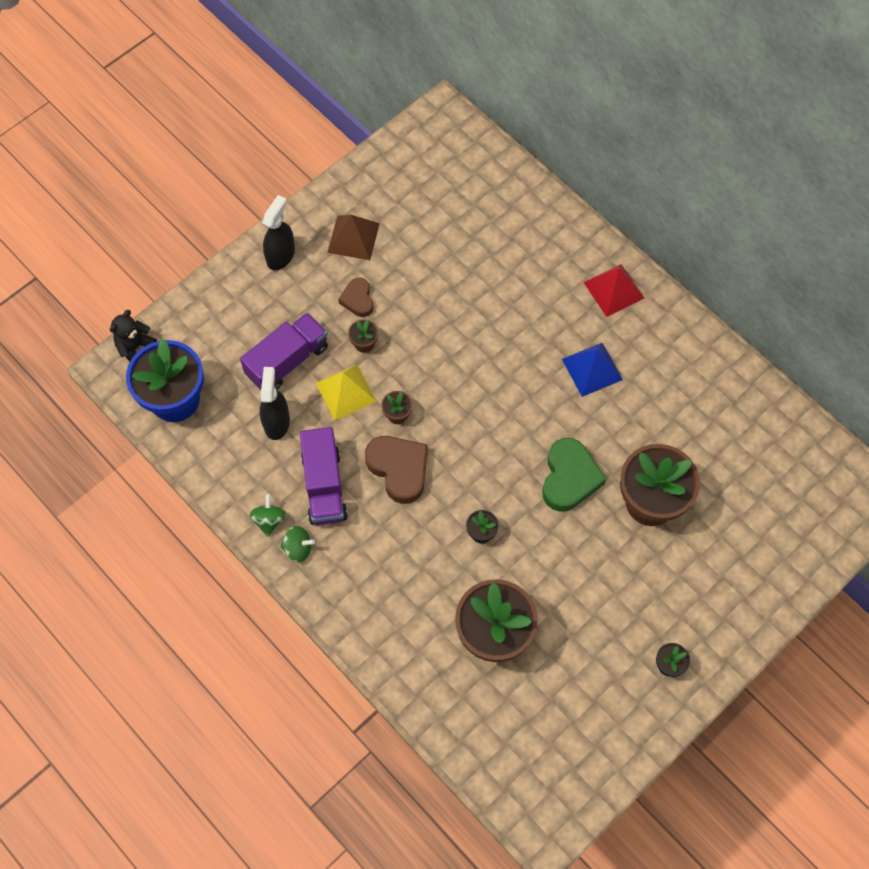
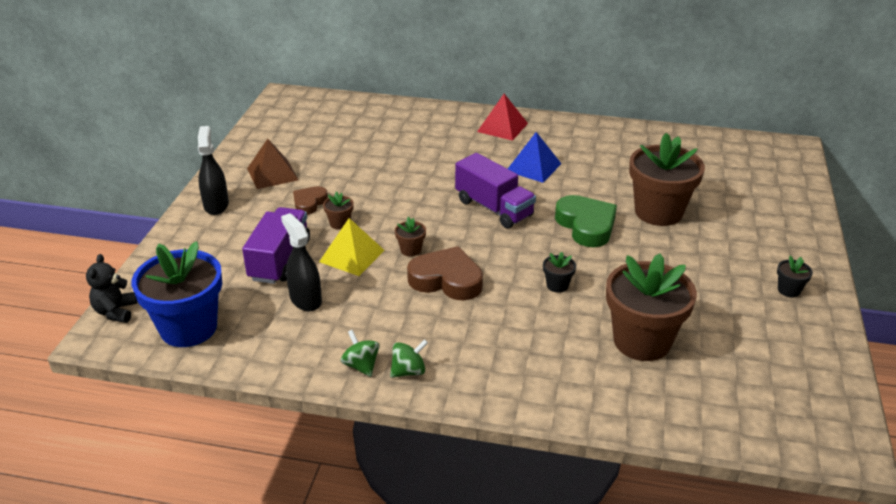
camera: 35 degrees left, 30 degrees down
purple truck [300,427,348,525] -> purple truck moved to [455,153,536,229]
brown heart [338,278,373,317] -> brown heart turned 75 degrees clockwise [293,186,328,215]

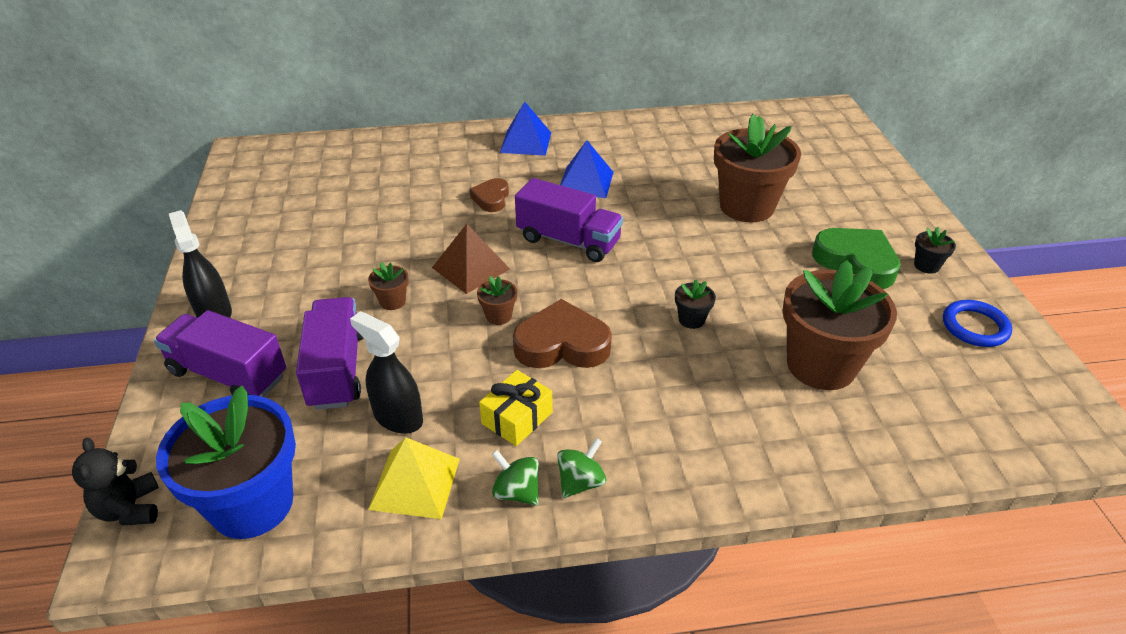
camera: 20 degrees left, 5 degrees up
brown pyramid [247,139,298,189] -> brown pyramid moved to [432,224,510,294]
brown heart [293,186,328,215] -> brown heart moved to [470,178,509,212]
yellow pyramid [319,218,385,276] -> yellow pyramid moved to [368,437,460,519]
red pyramid [477,94,528,141] -> blue pyramid [500,102,551,156]
green heart [555,195,617,247] -> green heart moved to [812,228,901,289]
none -> purple truck [154,310,286,397]
none -> yellow gift [479,370,553,446]
none -> blue ring [943,300,1012,347]

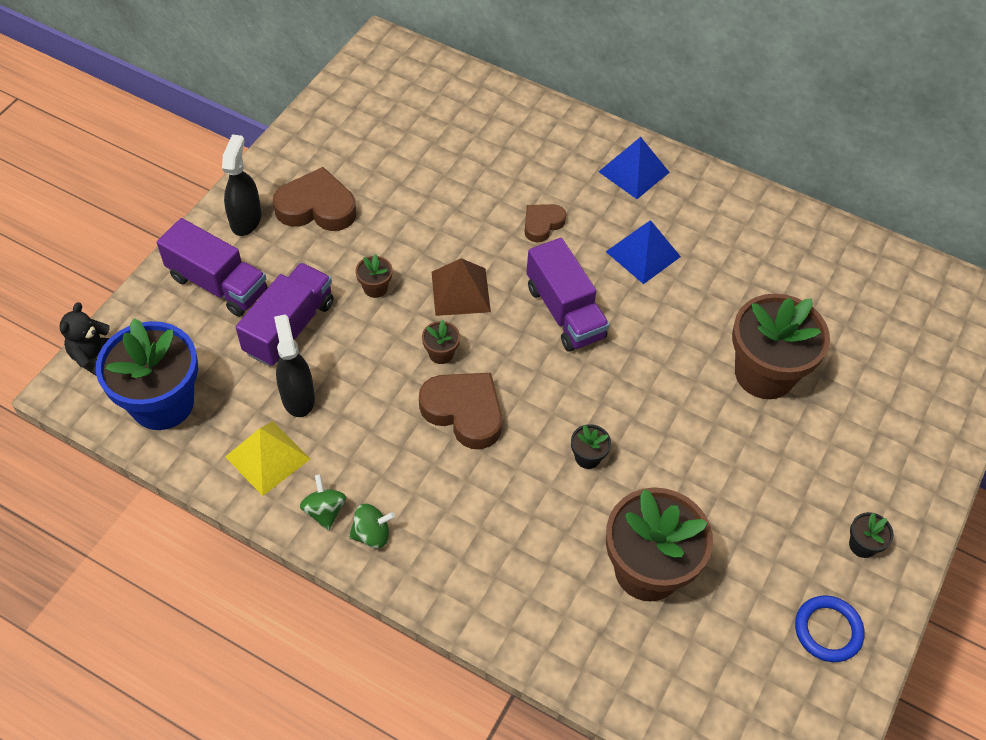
camera: 35 degrees right, 15 degrees up
purple truck [154,310,286,397] -> purple truck turned 150 degrees clockwise [157,218,267,317]
yellow gift [479,370,553,446] -> none
green heart [812,228,901,289] -> none
none -> brown heart [273,167,356,231]

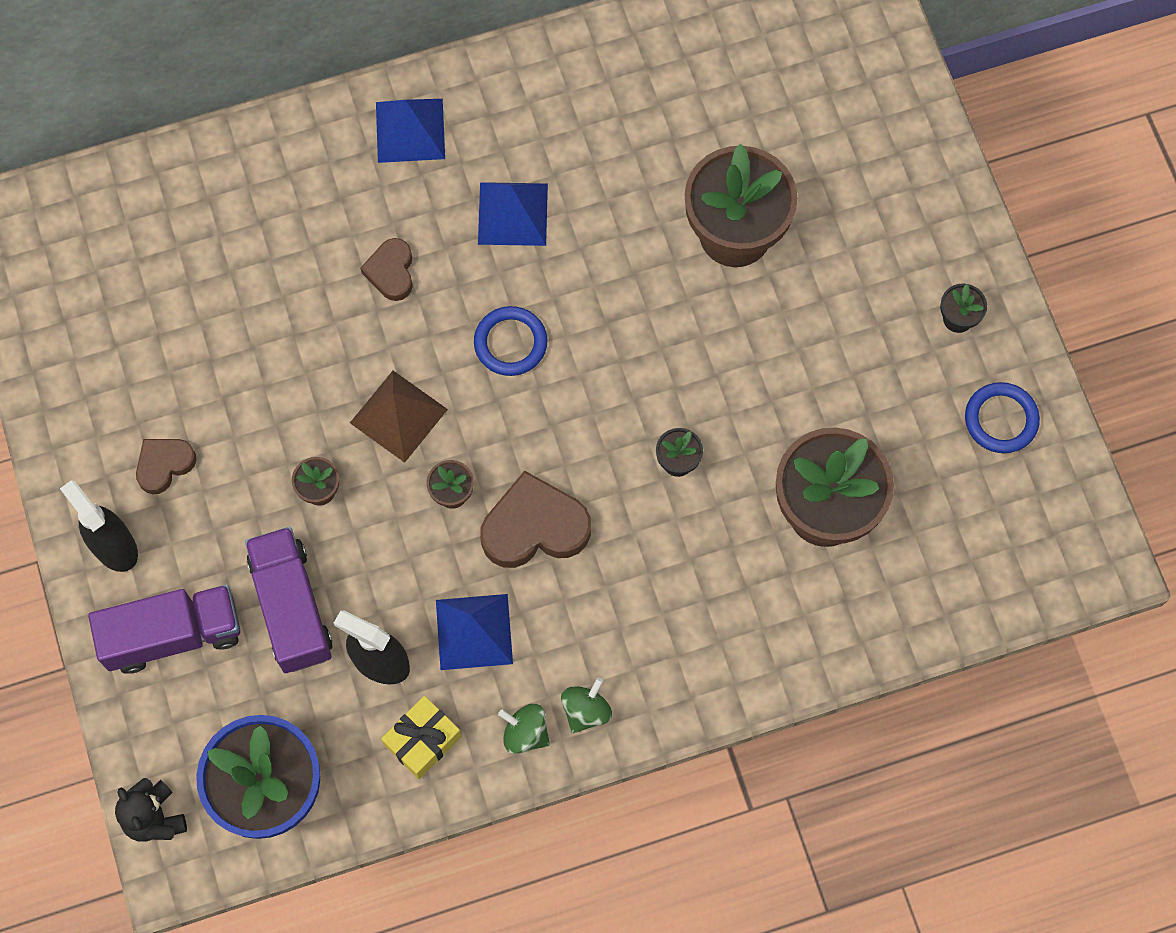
camera: 45 degrees left, 15 degrees up
yellow pyramid [225,421,310,496] -> yellow gift [381,696,462,779]
brown heart [273,167,356,231] -> brown heart [136,439,196,494], size x0.58
purple truck [526,238,610,352] -> blue ring [474,306,548,376]
none -> blue pyramid [436,594,513,670]

